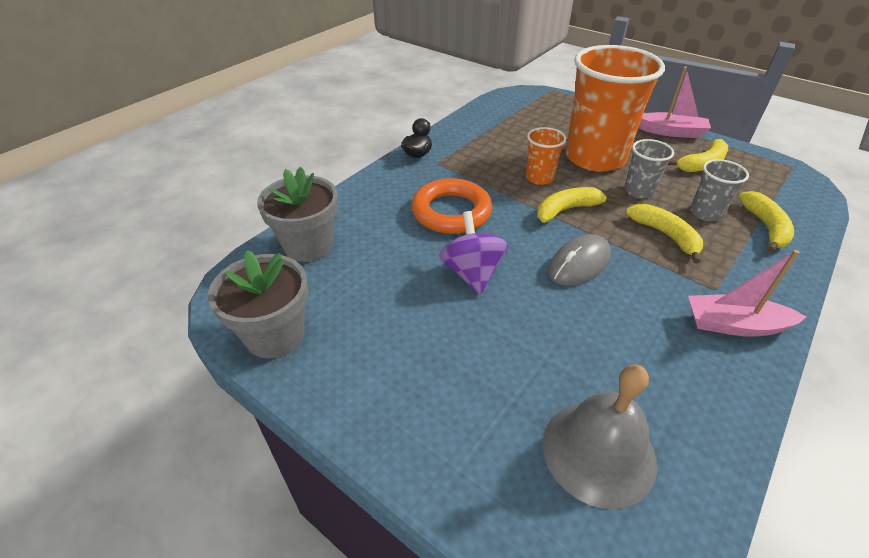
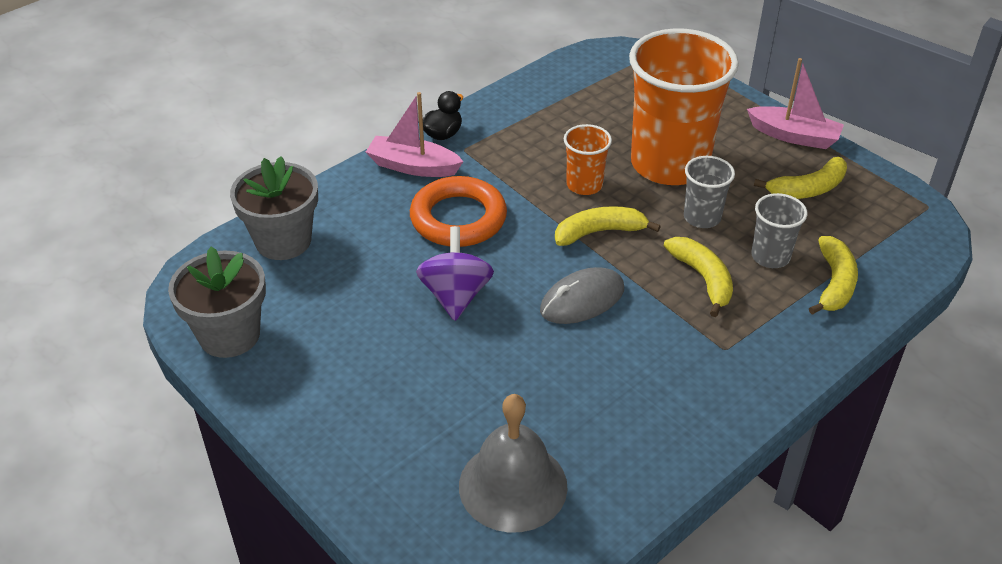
camera: 10 degrees right, 0 degrees up
pink boat [688,250,806,337] -> pink boat moved to [366,92,464,177]

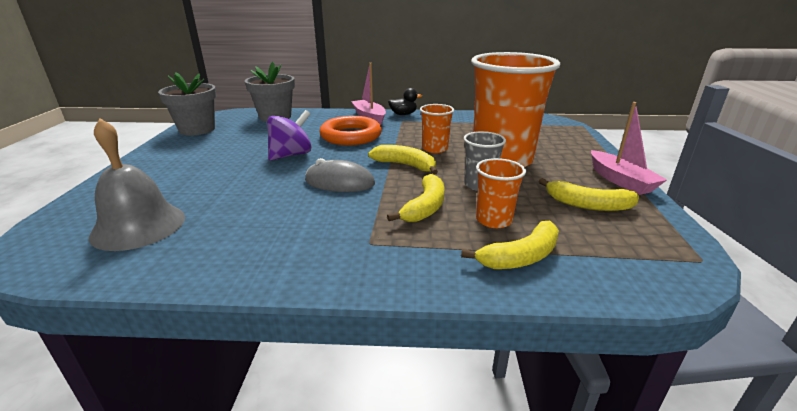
camera: 45 degrees right, 15 degrees down
grey cup [751,193,807,268] -> orange cup [476,158,526,228]

